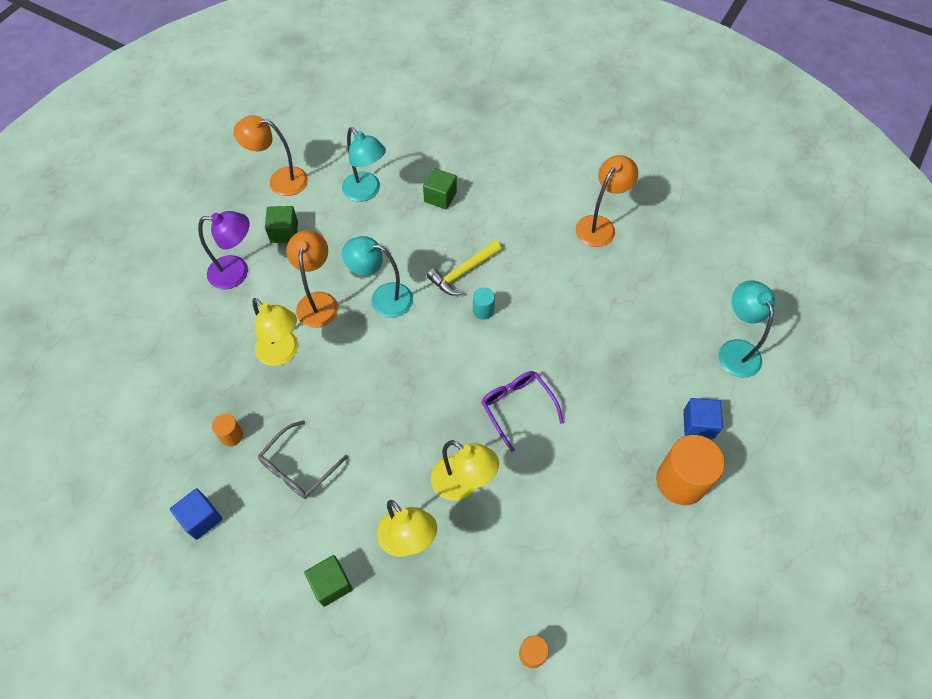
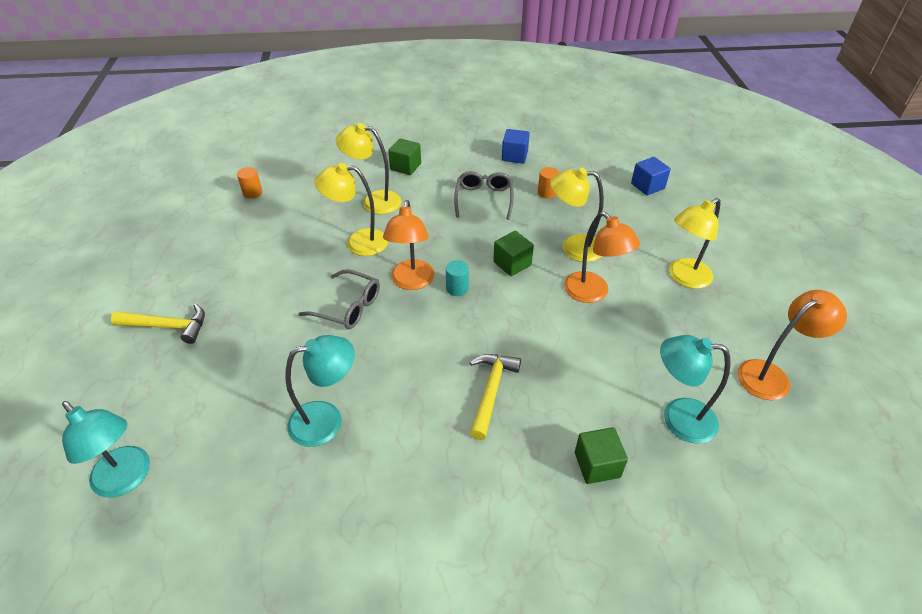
camera: 145 degrees right, 15 degrees down
purple lamp [198,211,250,290] -> yellow lamp [669,198,720,289]
green cube [265,206,298,243] -> green cube moved to [493,231,534,276]
turquoise lamp [342,236,413,318] -> turquoise lamp moved to [285,335,355,447]
turquoise cylinder [473,287,495,320] -> turquoise cylinder moved to [446,260,469,296]
purple glasses [481,371,564,452] -> grey glasses [298,269,380,329]
orange lamp [576,155,638,247] -> orange lamp moved to [383,200,434,290]
orange cylinder [656,435,725,505] -> yellow hammer [111,304,205,344]
blue cube [683,398,723,439] -> blue cube moved to [631,157,671,195]

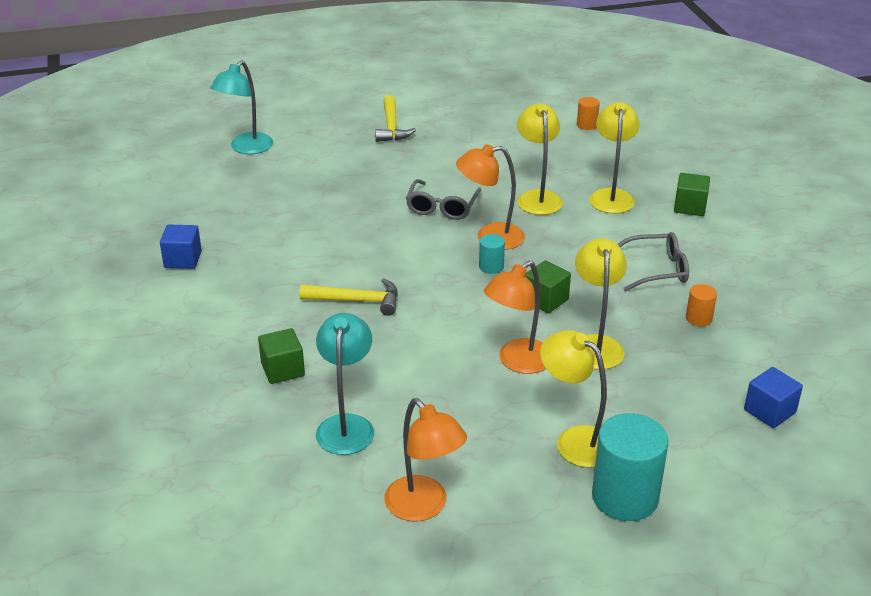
camera: 80 degrees right, 10 degrees down
turquoise lamp [285,335,355,447] -> none
blue cube [502,129,530,164] -> blue cube moved to [160,224,202,269]
none -> turquoise cylinder [592,413,668,521]

